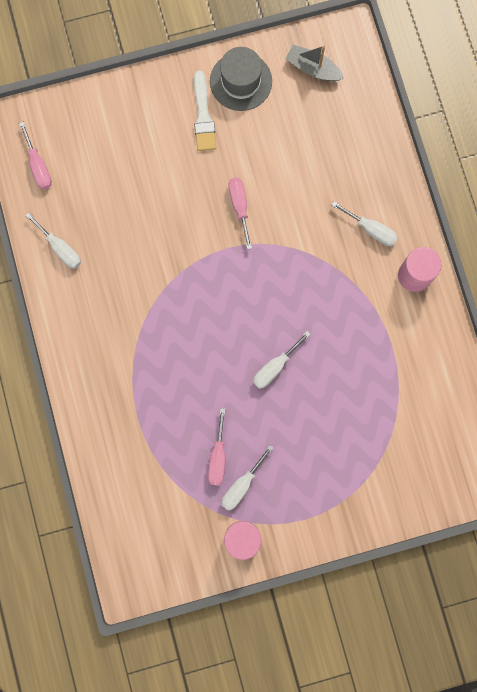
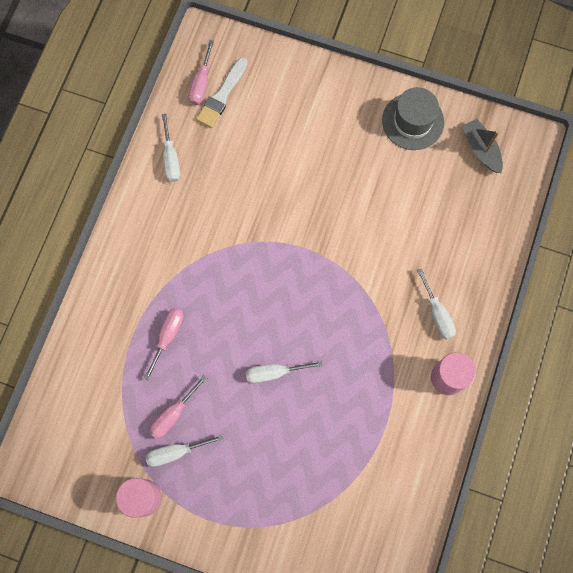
camera: 35 degrees right, 5 degrees down
white brush [194,70,216,151] -> white brush moved to [196,57,248,128]
pink screwdriver [228,178,252,250] -> pink screwdriver moved to [144,308,184,381]

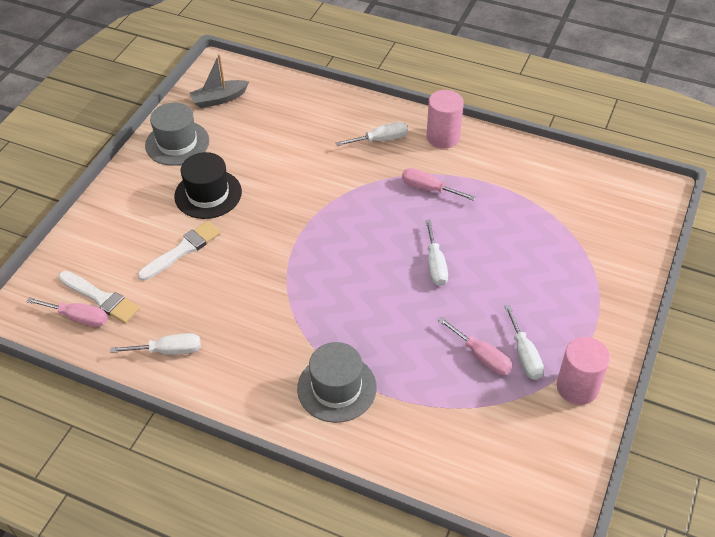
camera: 85 degrees left, 25 degrees down
pink screwdriver [144,308,184,381] -> pink screwdriver moved to [402,168,476,201]
none -> white brush [137,221,221,281]
none -> black hat [174,152,242,219]
none -> grey hat [297,342,377,423]

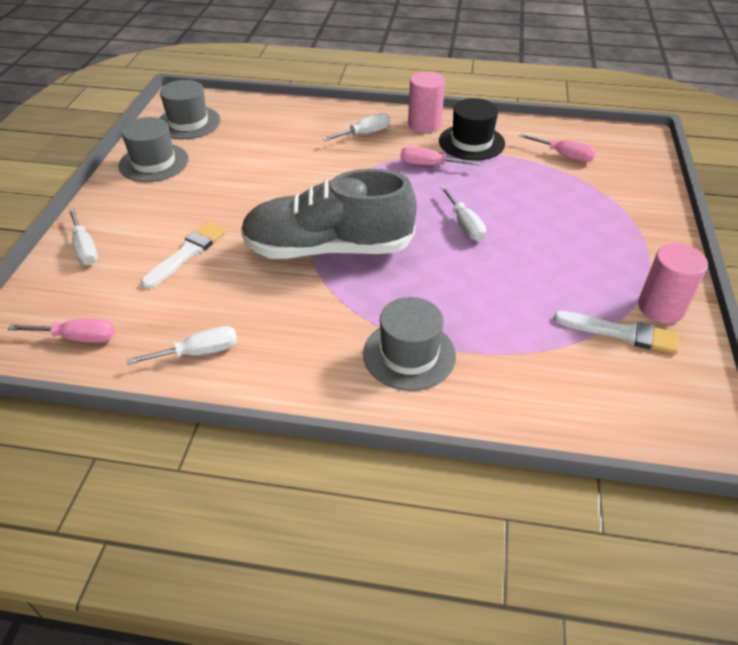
camera: 15 degrees left, 5 degrees down
white brush [58,271,140,323] -> white brush moved to [554,311,679,354]
black hat [174,152,242,219] -> black hat moved to [439,98,505,161]
grey boat [189,54,249,108] -> grey hat [159,80,220,139]
pink screwdriver [438,317,512,375] -> pink screwdriver moved to [519,133,596,162]
white screwdriver [504,305,544,380] -> white screwdriver moved to [68,209,98,265]
none -> grey shoe [241,169,417,259]

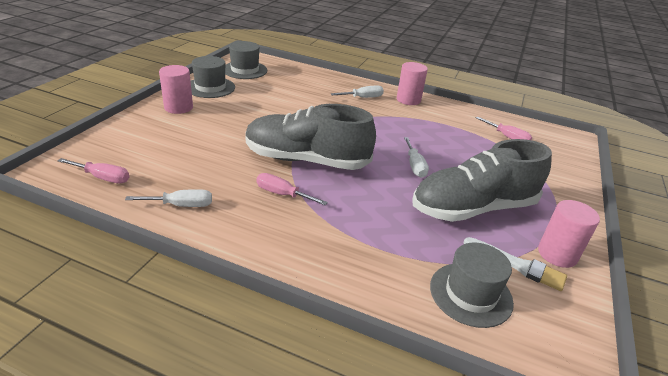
camera: 10 degrees right, 10 degrees down
white screwdriver [68,209,98,265] -> none
white brush [141,222,226,289] -> none
grey hat [363,297,456,391] -> grey hat moved to [430,242,514,328]
pink screwdriver [400,146,481,165] -> pink screwdriver moved to [256,173,328,205]
black hat [439,98,505,161] -> none
none -> pink cylinder [159,65,193,114]
none -> grey shoe [412,139,552,222]

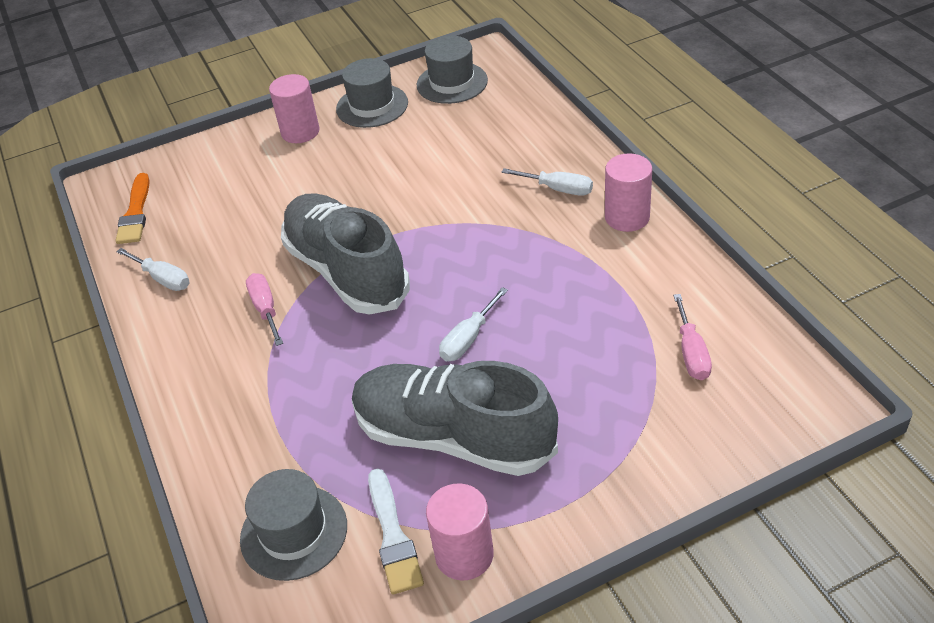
camera: 50 degrees right, 10 degrees up
pink screwdriver [58,158,130,183] -> orange brush [116,173,150,244]

